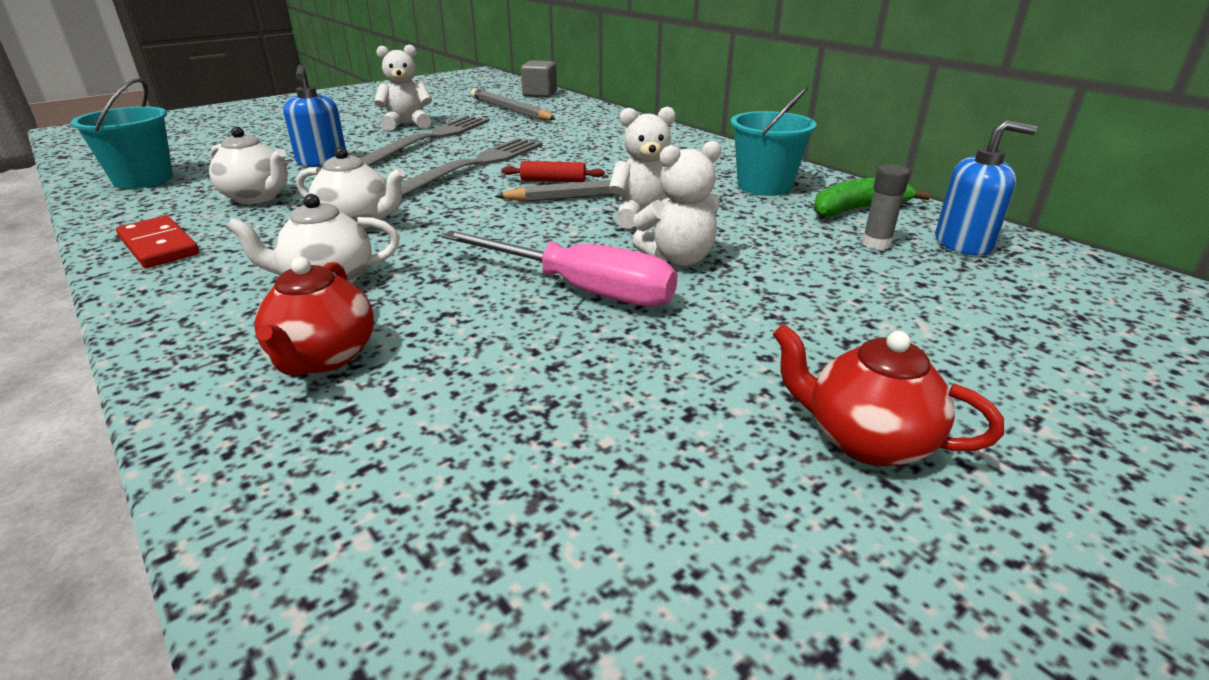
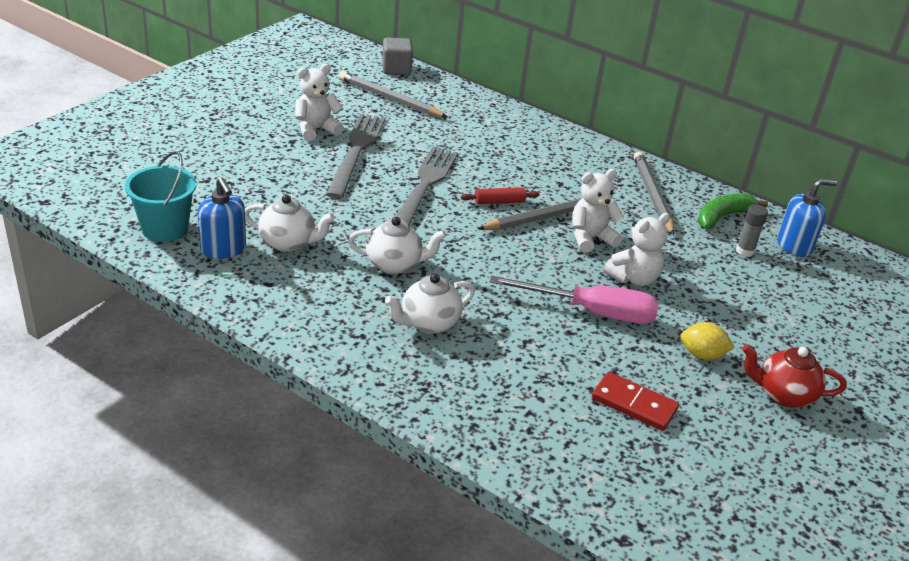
camera: 20 degrees left, 5 degrees up
red domino [116,216,199,268] -> red domino moved to [592,372,679,431]
red teapot [255,257,374,375] -> none
blue soap dispenser [283,65,346,167] -> blue soap dispenser moved to [198,177,246,259]
turquoise bucket [731,86,817,196] -> grey pencil [633,152,674,235]
none -> yellow lemon [680,322,735,360]

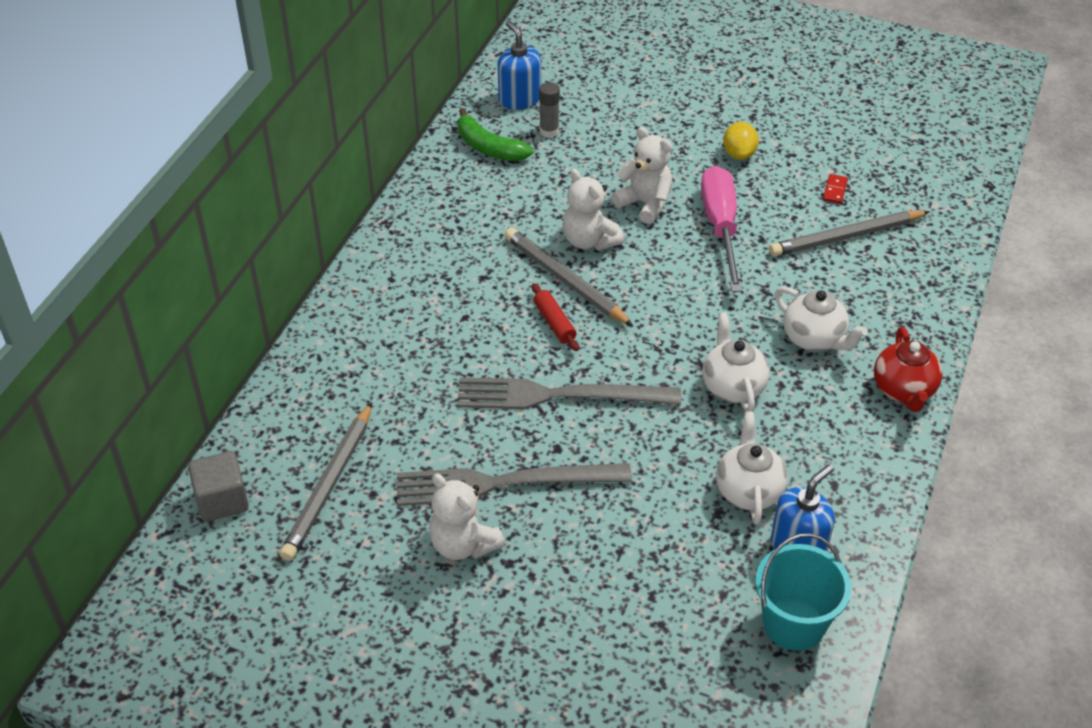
camera: 100 degrees left, 10 degrees up
red domino [592,372,679,431] -> red domino [823,174,848,204], size x0.53
grey pencil [633,152,674,235] -> grey pencil moved to [769,210,930,257]
red teapot [742,344,847,408] -> red teapot moved to [874,327,943,412]

